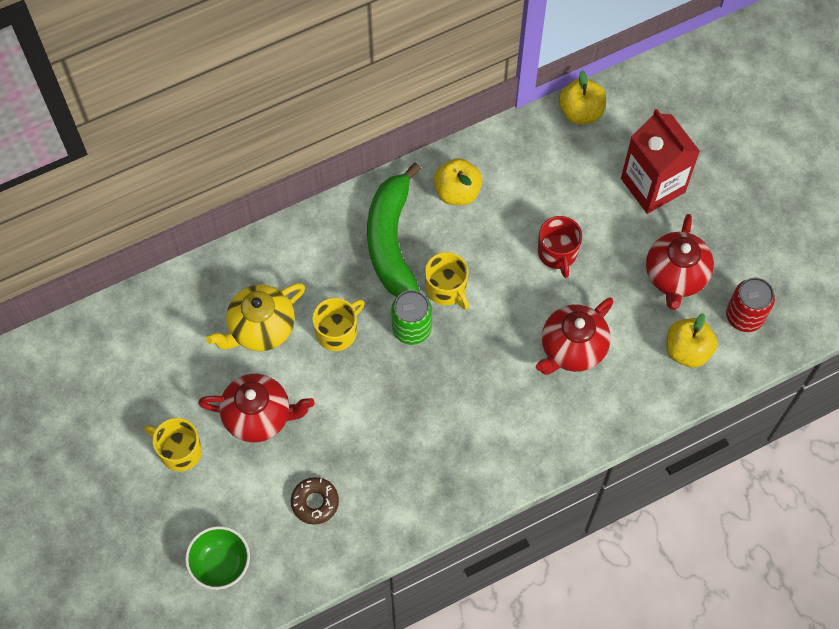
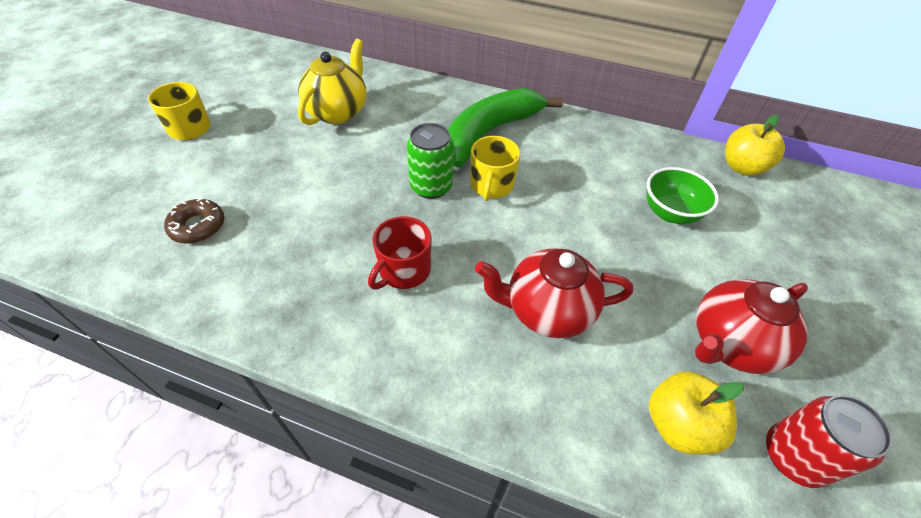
camera: 45 degrees right, 15 degrees down
green bowl [185,526,250,590] -> green bowl moved to [647,167,719,224]
red teapot [198,374,315,443] -> none
yellow teapot [206,283,305,351] -> yellow teapot turned 105 degrees clockwise [298,39,366,125]
yellow mug [312,298,365,351] -> none
yellow apple [434,158,483,205] -> none
red mug [538,216,582,278] -> red mug moved to [368,216,432,289]
red carton [621,109,700,214] -> none

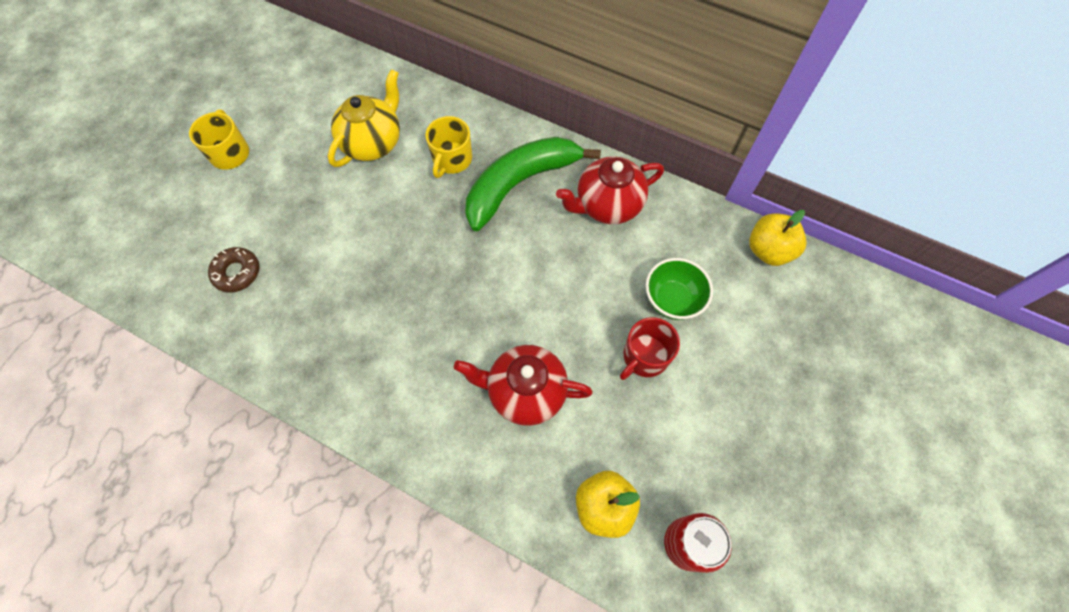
camera: 10 degrees right, 15 degrees up
red mug [368,216,432,289] -> red mug moved to [620,317,680,380]
green can [407,123,454,199] -> none
yellow mug [470,136,521,201] -> yellow mug moved to [425,116,472,178]
red teapot [695,279,808,374] -> red teapot moved to [556,156,664,224]

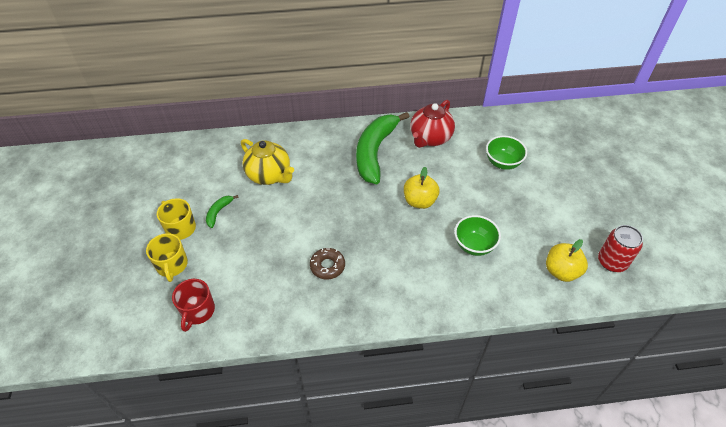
camera: 35 degrees left, 15 degrees down
brown donut [208,247,259,293] -> brown donut moved to [310,248,345,279]
yellow teapot [328,69,400,167] -> yellow teapot turned 135 degrees clockwise [241,139,294,185]
yellow mug [425,116,472,178] -> yellow mug moved to [146,233,188,282]
red teapot [454,345,593,426] -> green bowl [454,215,501,256]
red mug [620,317,680,380] -> red mug moved to [172,279,215,332]
yellow apple [749,210,807,266] -> yellow apple moved to [404,167,439,209]
none -> green banana [206,195,239,228]

